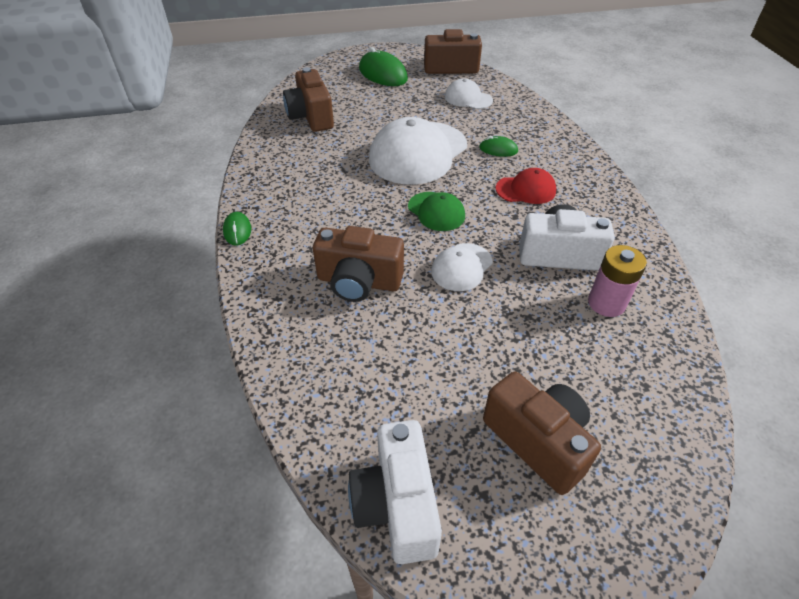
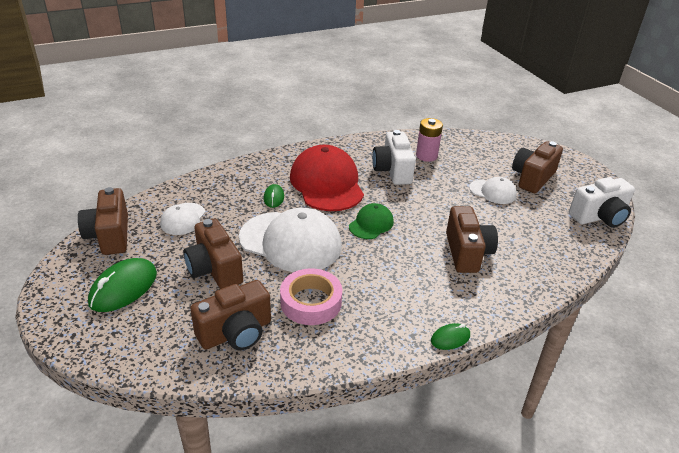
camera: 105 degrees left, 10 degrees down
white cap [431,243,493,291] -> white cap moved to [469,177,517,204]
red cap [496,168,556,204] -> red cap [290,145,364,211], size x1.98
none -> brown camera [184,219,243,289]
none -> pink tape [280,268,342,325]

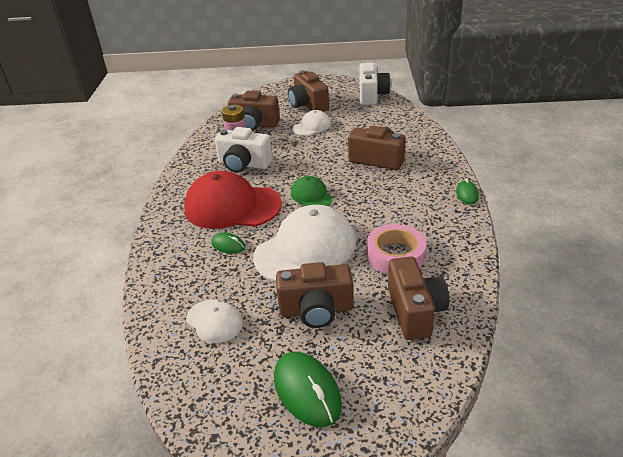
camera: 60 degrees left, 0 degrees up
brown camera [78,187,128,255] -> brown camera moved to [228,91,280,131]

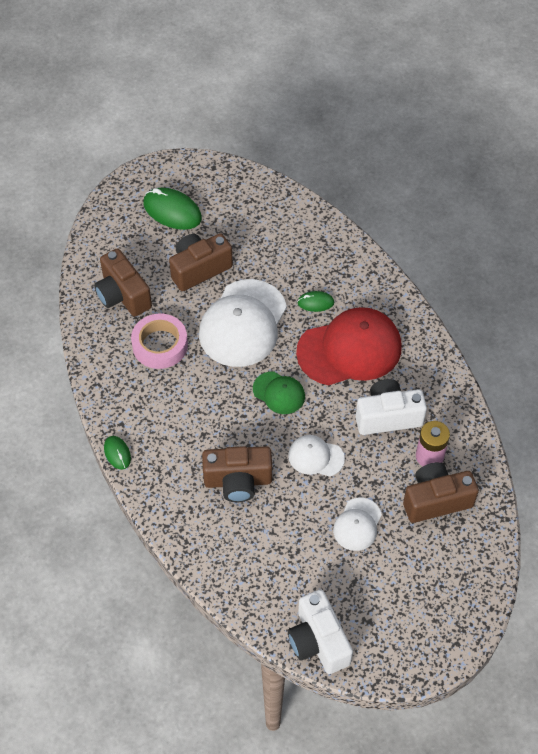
camera: 150 degrees right, 20 degrees up
white cap [186,300,243,343] -> white cap moved to [288,435,345,477]
brown camera [288,70,329,112] -> none

